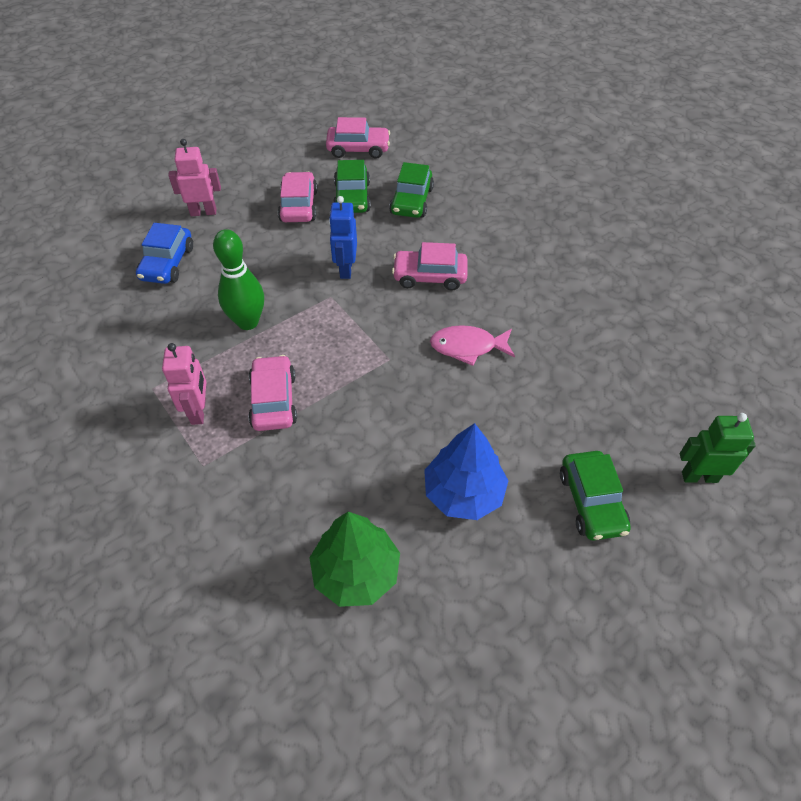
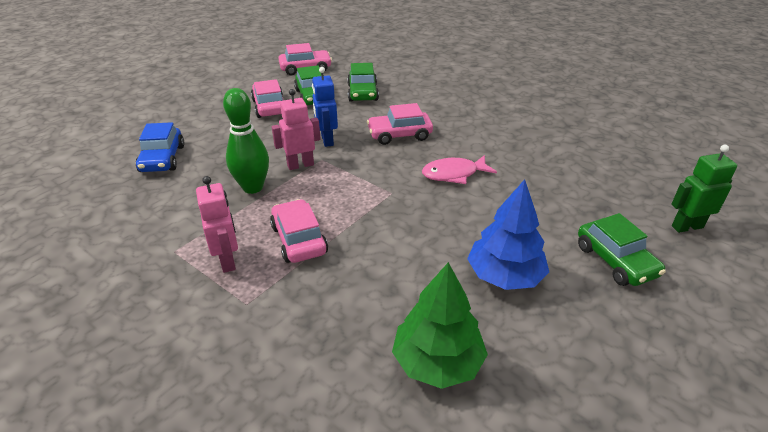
camera: 15 degrees left, 15 degrees down
pink robot [168,139,221,216] -> pink robot moved to [272,89,321,170]

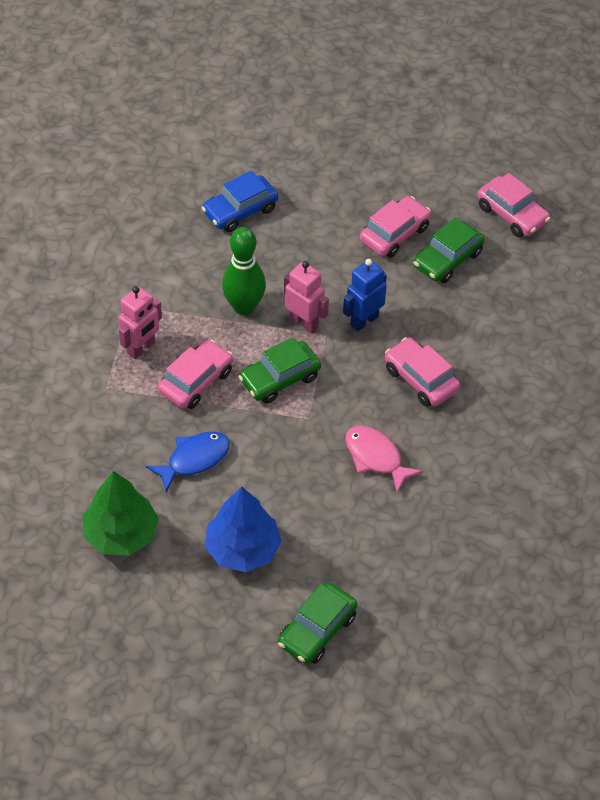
camera: 60 degrees right, 15 degrees up
green car [347,63,379,102] -> green car moved to [238,337,321,404]
green robot [671,145,737,233] -> none
none -> blue fish [146,432,230,492]

